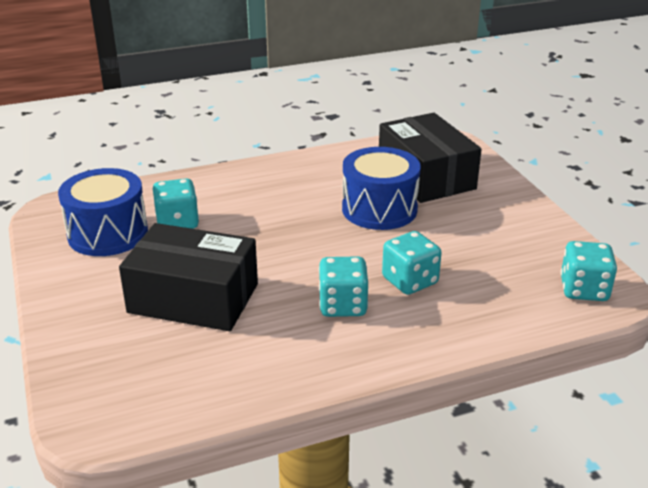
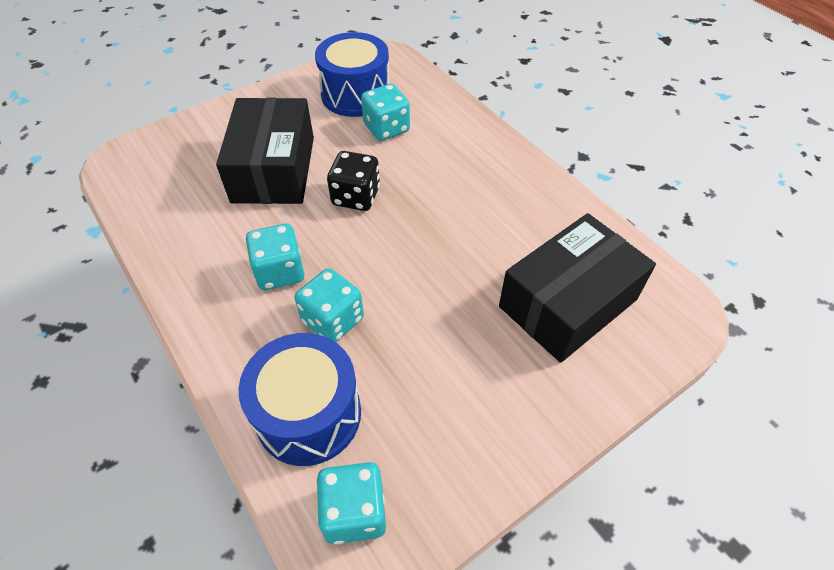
camera: 75 degrees right, 20 degrees up
blue drum [342,147,421,230] -> blue drum moved to [239,333,361,466]
none -> black dice [327,151,380,211]

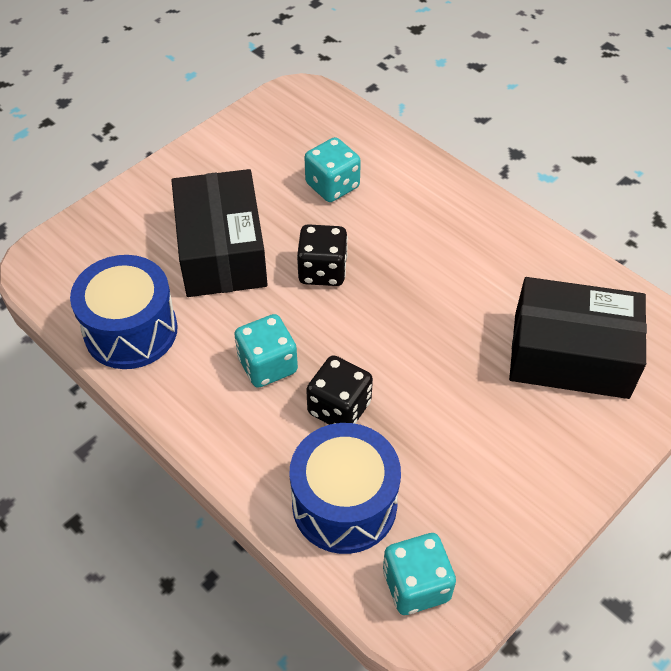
camera: 10 degrees left, 0 degrees up
turquoise dice [295,268,364,342] -> black dice [306,355,373,425]
blue drum [315,32,389,117] -> blue drum moved to [70,255,178,369]
black box [499,213,656,363] -> black box turned 60 degrees clockwise [509,277,647,399]

